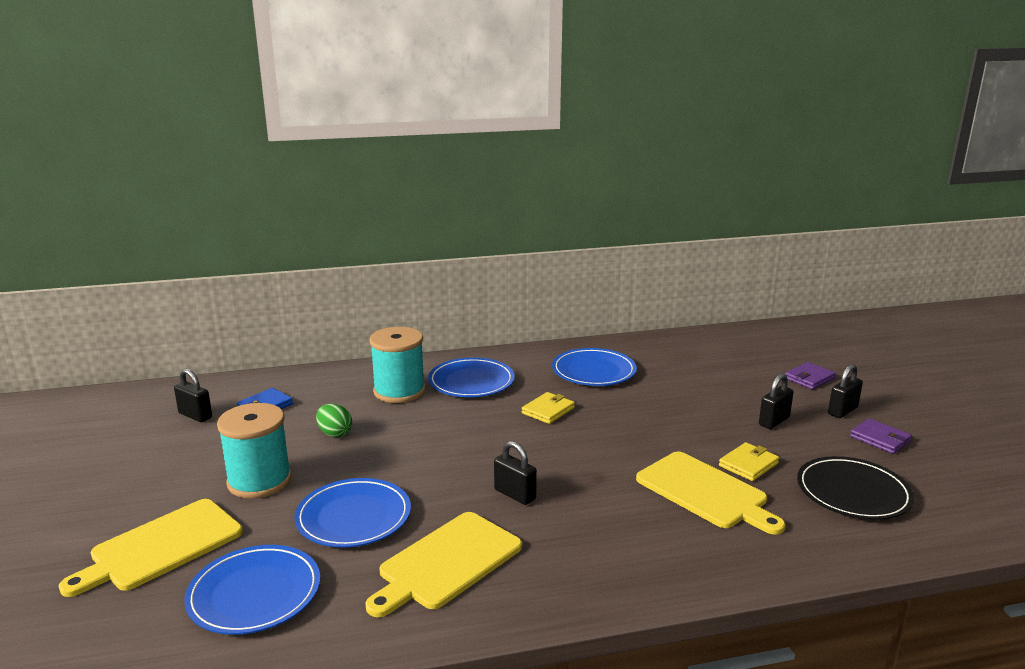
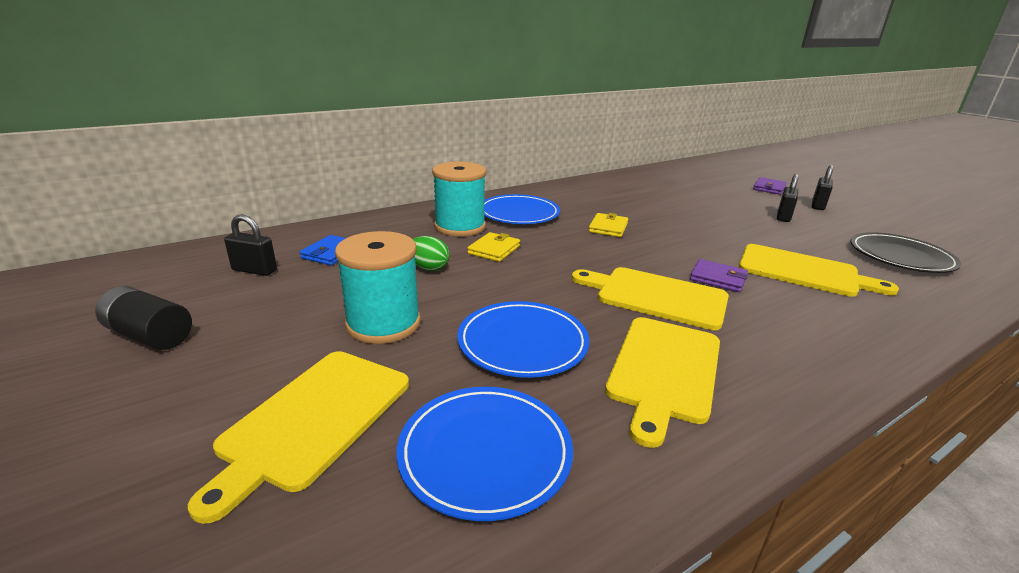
camera: 20 degrees left, 5 degrees up
black padlock [494,441,537,505] -> yellow cutting board [572,267,729,330]
blue plate [552,348,637,386] -> none
yellow wallet [719,442,779,481] -> yellow wallet moved to [467,232,520,262]
purple wallet [850,418,912,454] -> purple wallet moved to [690,259,748,292]
none -> black battery [95,286,192,350]

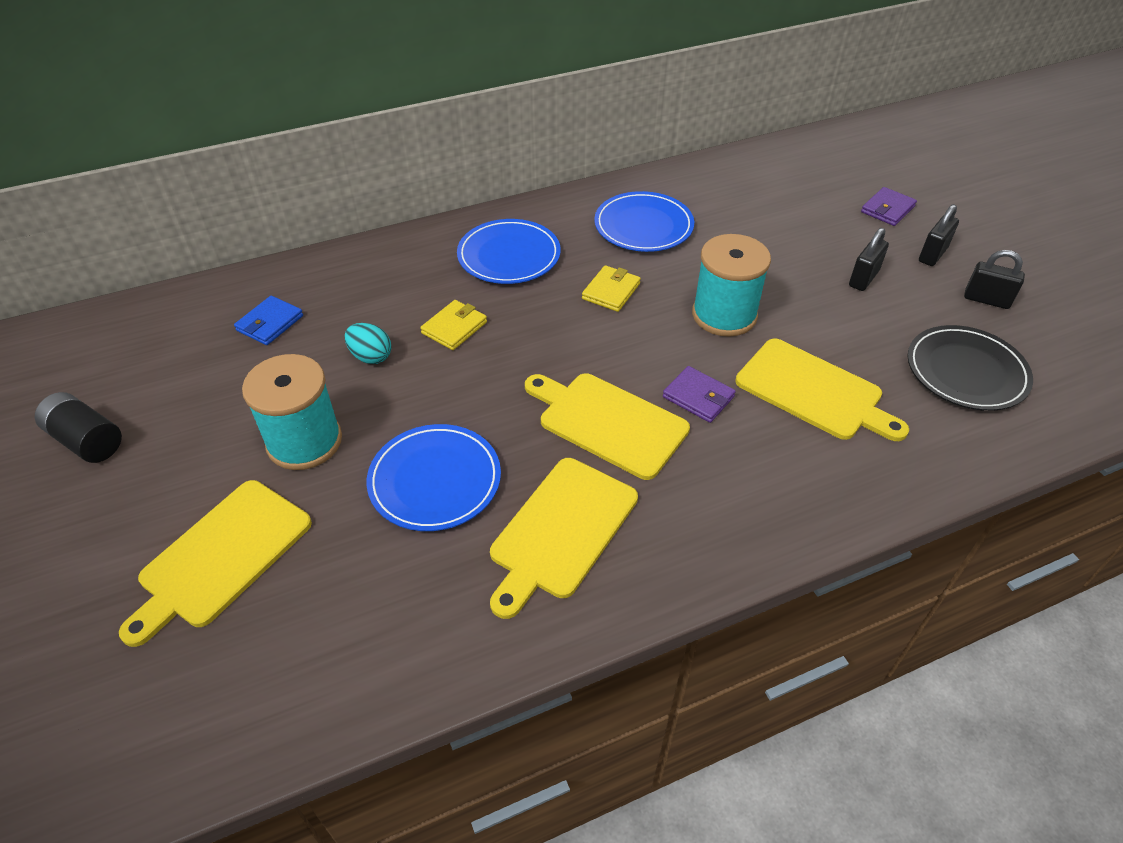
camera: 10 degrees right, 20 degrees up
black padlock [224,214,277,276] -> black padlock moved to [964,250,1025,309]
blue plate [396,387,573,521] -> blue plate moved to [594,191,694,252]
green egg [413,236,450,271] -> turquoise egg [345,323,391,364]
turquoise spool [432,161,486,237] -> turquoise spool moved to [692,234,771,337]

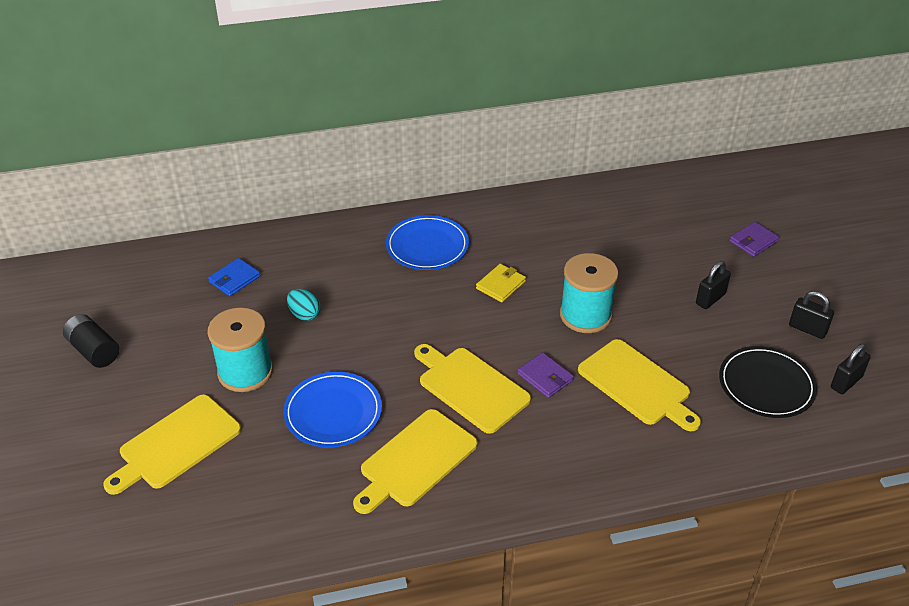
camera: 10 degrees right, 5 degrees down
yellow wallet [420,300,487,350] -> none
blue plate [594,191,694,252] -> none
black padlock [919,204,959,266] -> black padlock moved to [831,344,871,394]

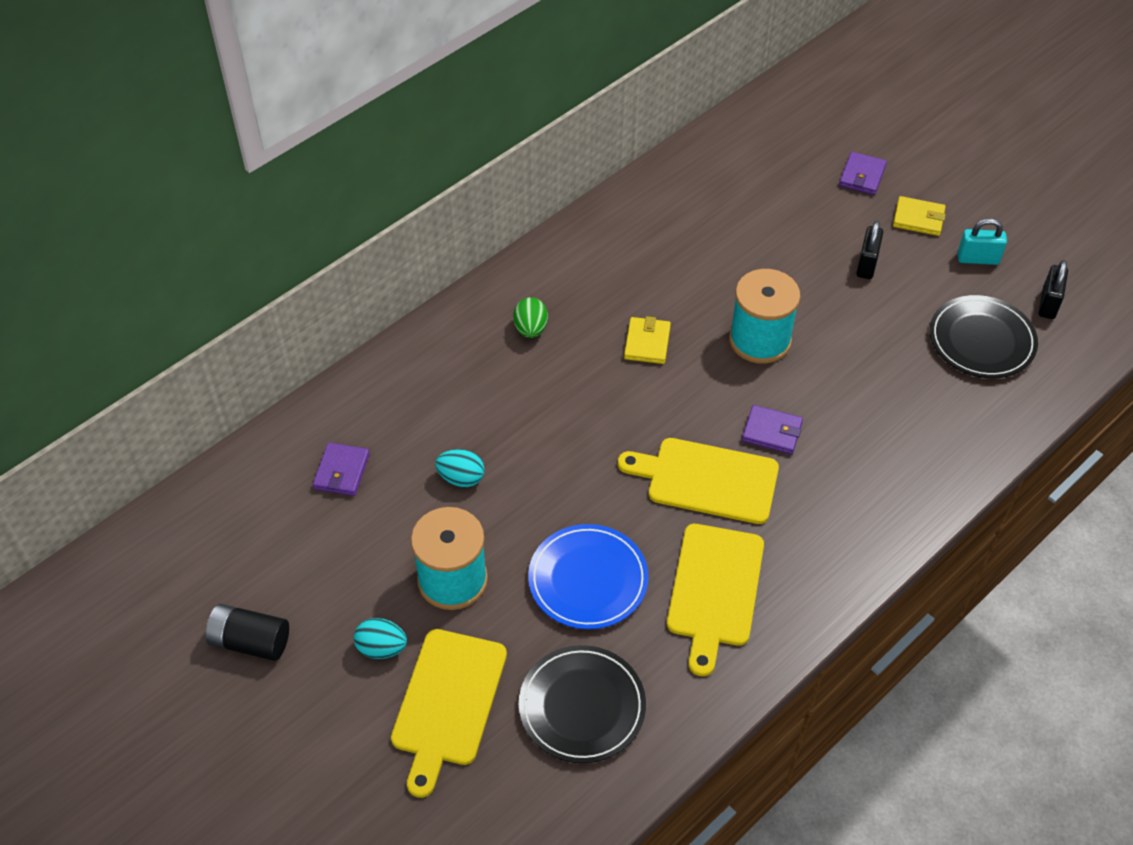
camera: 30 degrees left, 10 degrees up
blue wallet [208,258,260,296] -> purple wallet [313,442,370,496]
blue plate [386,215,469,270] -> green egg [514,297,548,338]
yellow cutting board [578,339,701,431] -> none
black padlock [789,291,834,339] -> turquoise padlock [957,218,1007,265]
none -> turquoise egg [354,618,407,659]
none -> black plate [519,645,646,763]
none -> yellow wallet [893,196,946,236]

